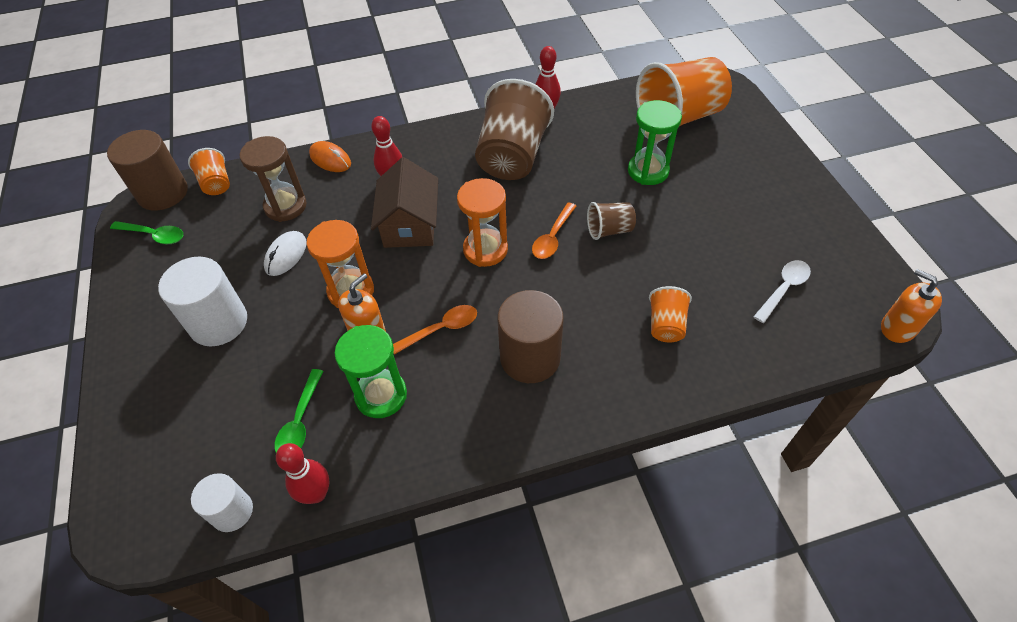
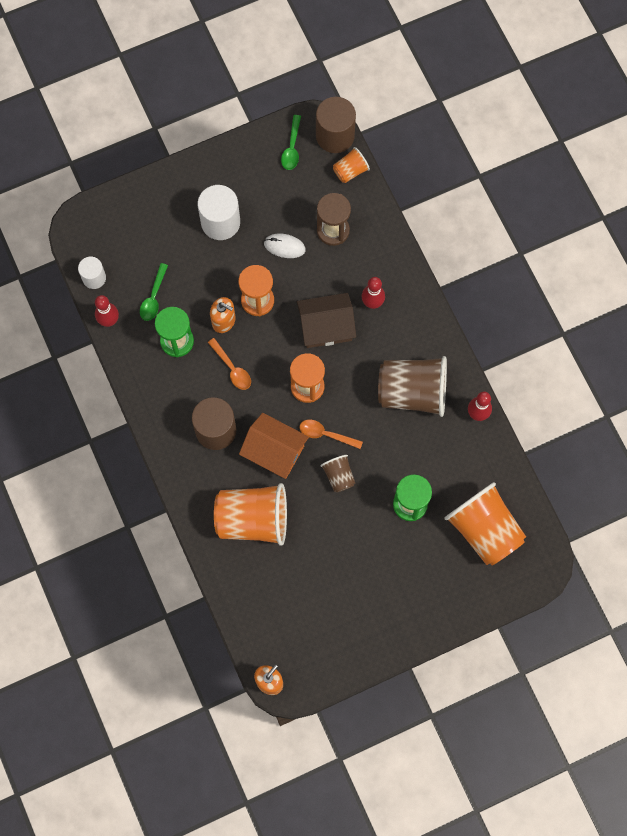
camera: 80 degrees right, 20 degrees up
green spoon [274,369,323,453] -> green spoon turned 75 degrees counterclockwise [140,263,168,321]
orange mouse [309,141,351,172] -> none
orange cup [649,286,692,343] -> orange cup [214,483,287,546], size x2.09
white spoon [754,260,811,323] -> none
none -> orange house [239,413,309,479]

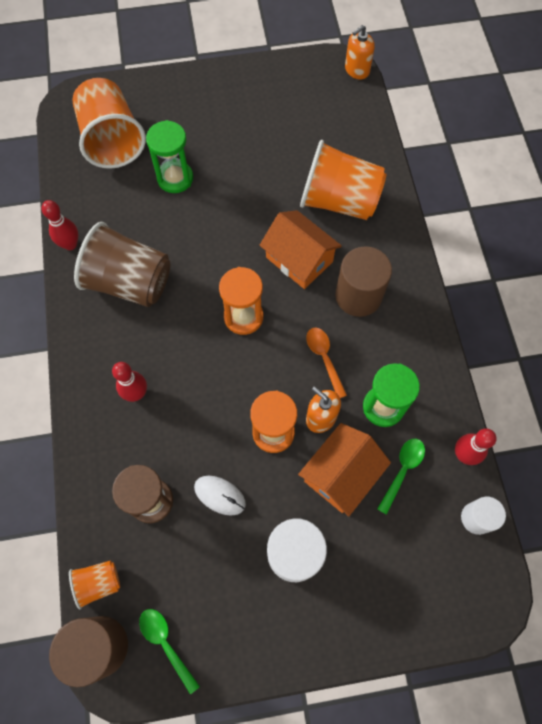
camera: 165 degrees left, 5 degrees down
green spoon [281,115,301,170] -> green spoon turned 60 degrees counterclockwise [139,609,200,694]
brown house [297,293,356,348] -> none
orange spoon [299,420,363,449] -> none
brown cup [321,455,355,492] -> none
none -> orange house [298,423,391,517]

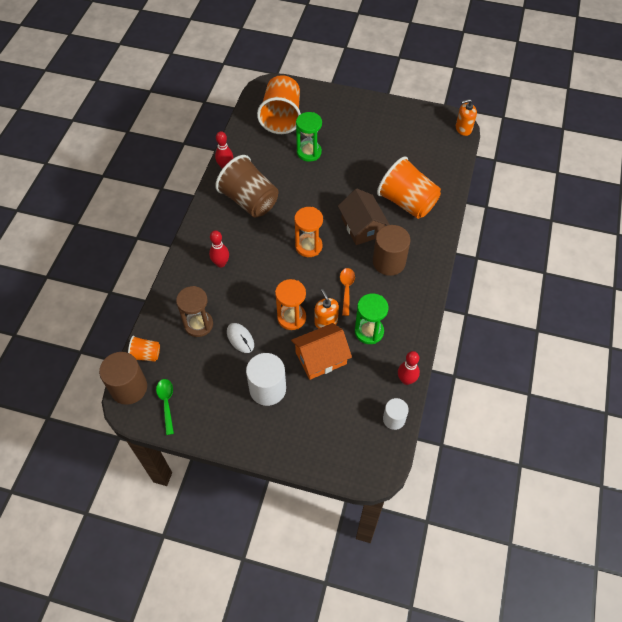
camera: 25 degrees right, 10 degrees down
orange house [260,210,342,289] -> brown house [338,189,390,245]
green spoon [377,439,425,515] -> none

